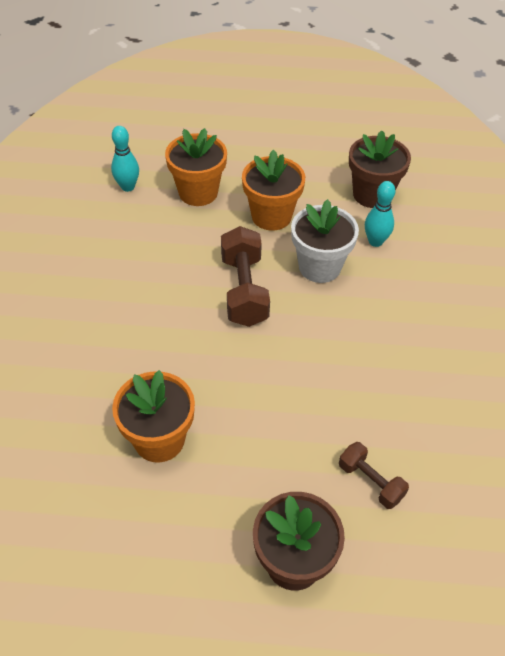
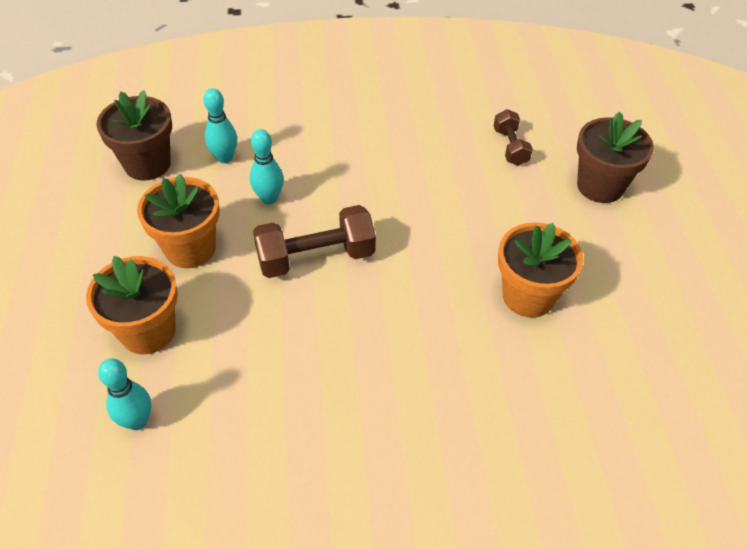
camera: 100 degrees left, 0 degrees up
white flower pot [291,199,359,283] -> turquoise bowling pin [250,129,284,205]
brown dumbbell [339,442,409,509] -> brown dumbbell turned 45 degrees counterclockwise [494,109,533,166]

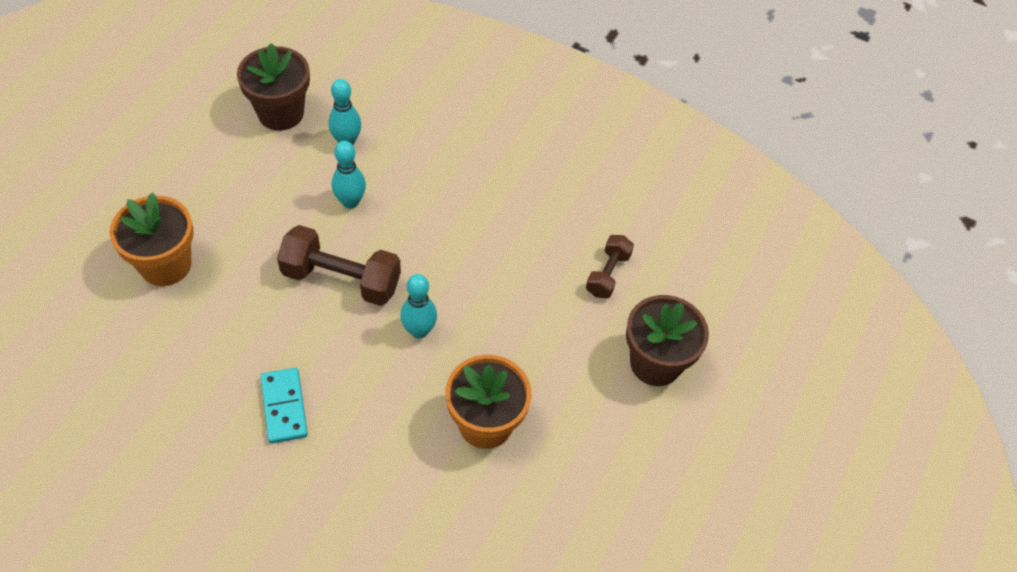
camera: 30 degrees right, 5 degrees up
turquoise bowling pin [98,358,151,430] -> turquoise bowling pin moved to [400,274,437,339]
orange flower pot [137,174,220,268] -> none
none -> turquoise domino [260,368,308,444]

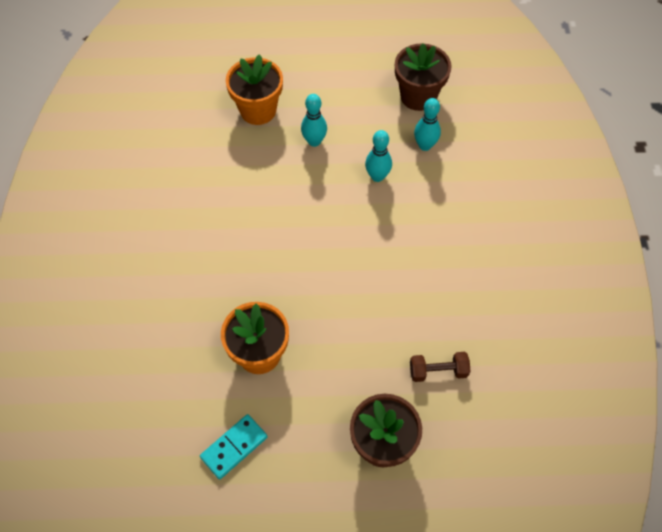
camera: 65 degrees right, 5 degrees up
turquoise domino [260,368,308,444] -> turquoise domino moved to [200,414,267,479]
brown dumbbell [277,225,401,306] -> none
turquoise bowling pin [400,274,437,339] -> turquoise bowling pin moved to [301,94,327,147]

